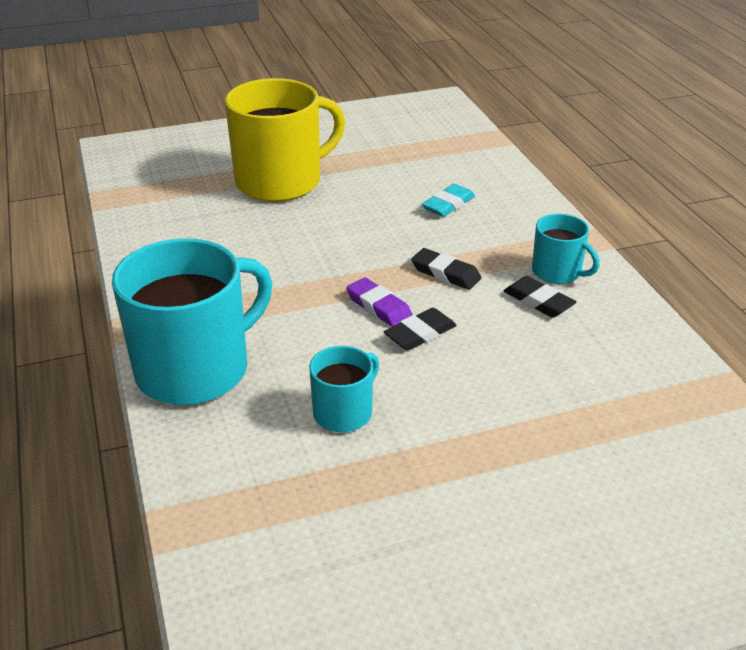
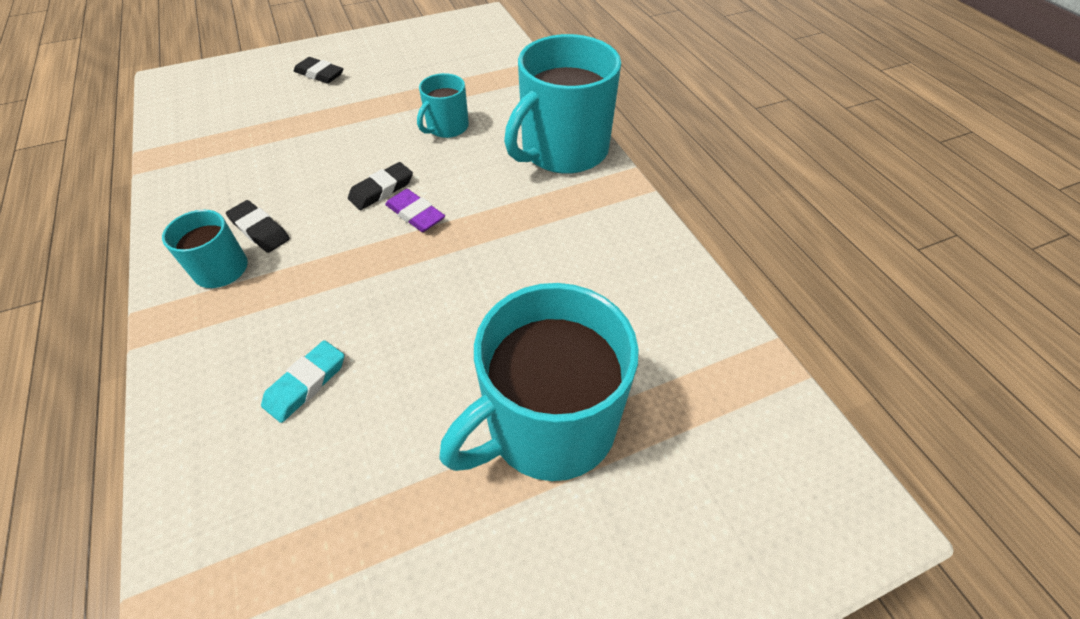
camera: 175 degrees right, 15 degrees up
yellow mug [225,78,345,202] -> turquoise mug [439,283,639,481]
black eraser [411,248,482,290] -> black eraser moved to [294,57,344,83]

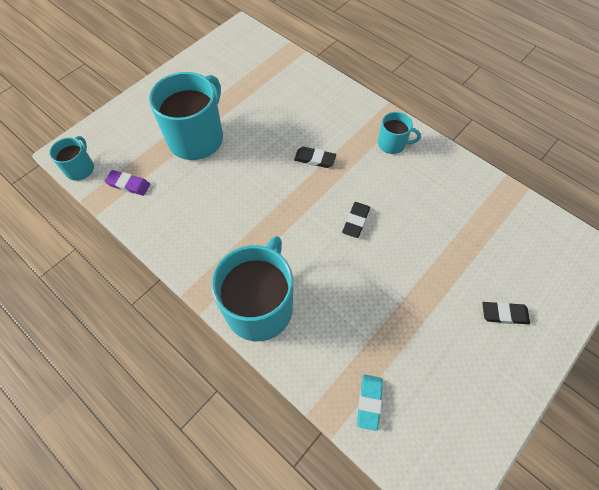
camera: 155 degrees right, 10 degrees up
black eraser [226,200,290,253] -> black eraser moved to [294,147,336,168]
turquoise eraser [261,340,344,423] -> turquoise eraser moved to [357,375,383,431]
purple eraser [385,189,445,232] -> purple eraser moved to [105,170,150,196]
turquoise mug [417,73,469,138] -> turquoise mug moved to [49,136,94,181]

